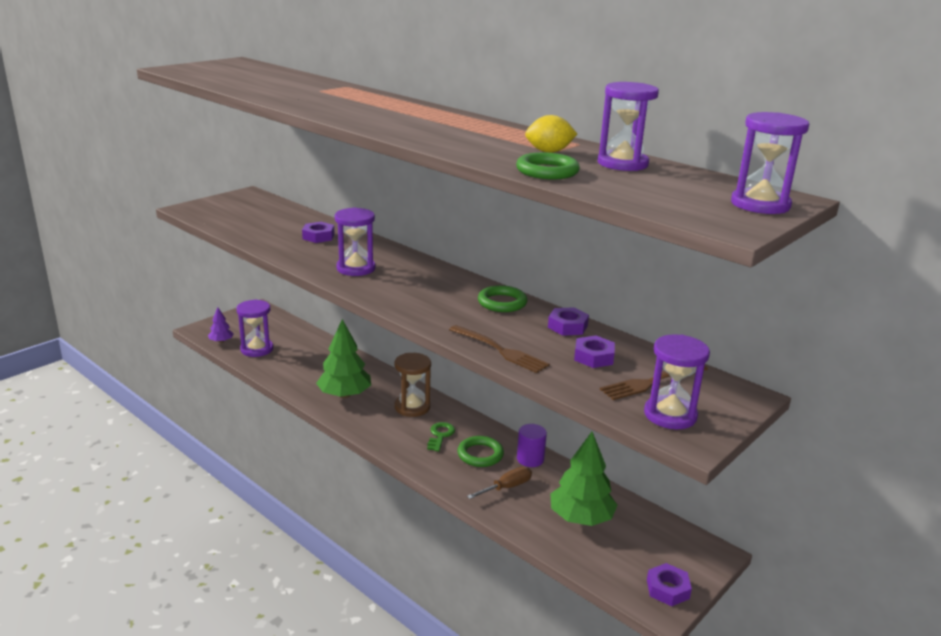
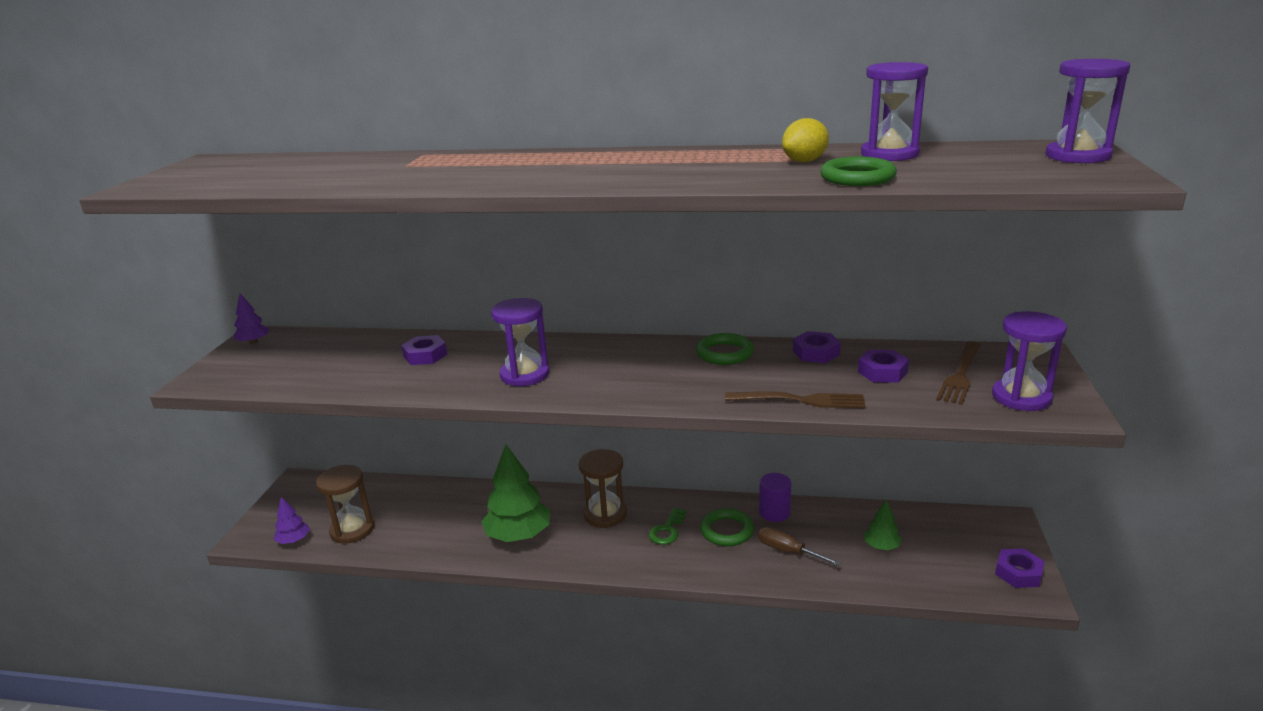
camera: 30 degrees left, 0 degrees up
purple hourglass [237,299,273,357] -> brown hourglass [316,465,374,544]
green key [427,422,455,452] -> green key turned 135 degrees counterclockwise [649,508,687,545]
brown screwdriver [467,467,532,499] -> brown screwdriver turned 75 degrees counterclockwise [758,527,841,566]
green tree [550,432,618,526] -> green tree [864,500,902,550], size x0.50
none -> purple tree [234,293,270,344]

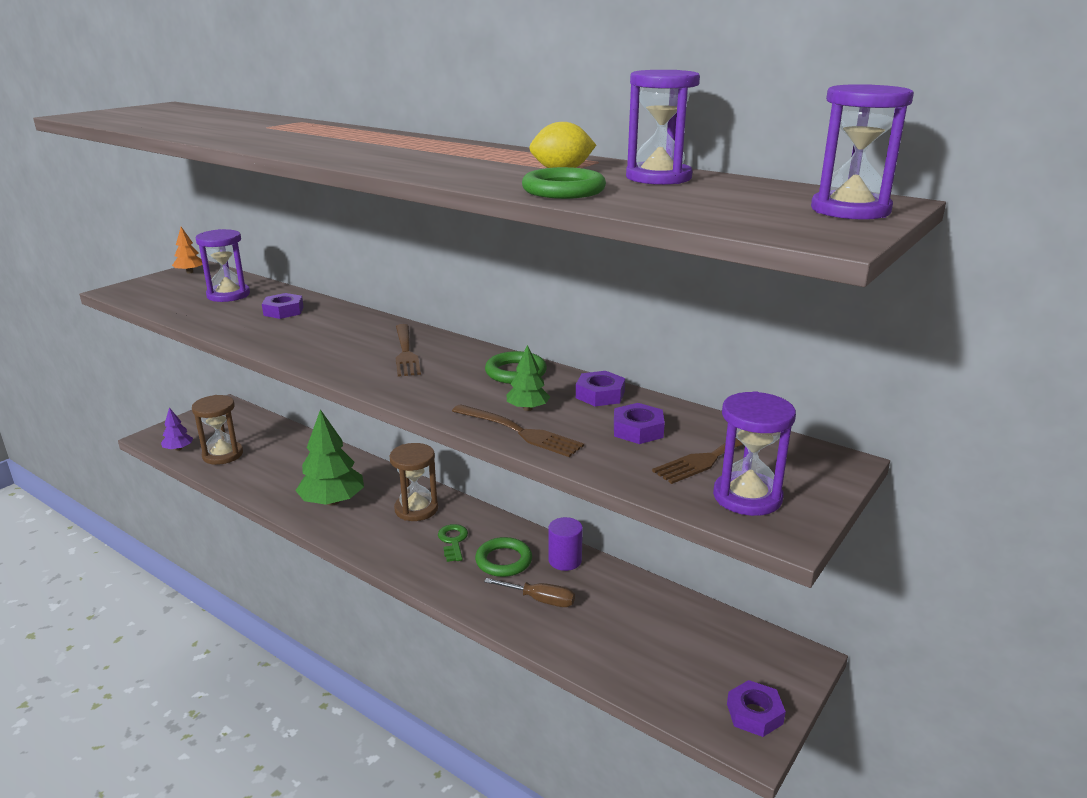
camera: 25 degrees right, 0 degrees up
purple tree [234,293,270,344] -> orange tree [172,227,203,273]
purple hourglass [491,298,549,386] -> purple hourglass moved to [196,229,250,302]
green key [649,508,687,545] -> green key turned 120 degrees clockwise [438,524,468,562]
brown screwdriver [758,527,841,566] -> brown screwdriver turned 135 degrees clockwise [484,578,575,607]
green tree [864,500,902,550] -> green tree moved to [507,345,550,411]
none -> brown fork [396,324,421,377]

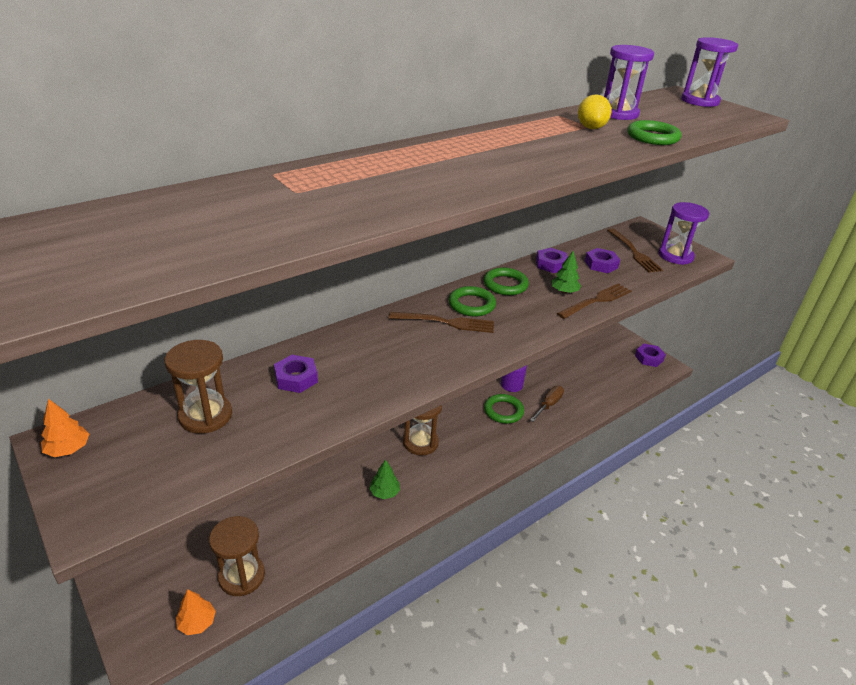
camera: 75 degrees left, 10 degrees up
purple tree [161,407,193,451] -> orange tree [176,589,216,635]
purple hourglass [196,229,250,302] -> brown hourglass [164,340,232,434]
green tree [295,409,364,506] -> green tree [369,460,400,499], size x0.50
green key [438,524,468,562] -> none
none -> green ring [449,286,496,317]

